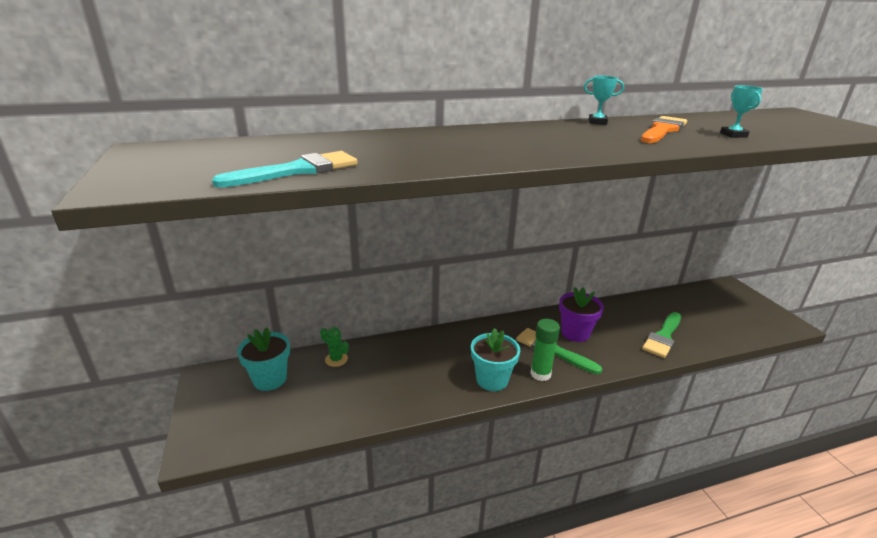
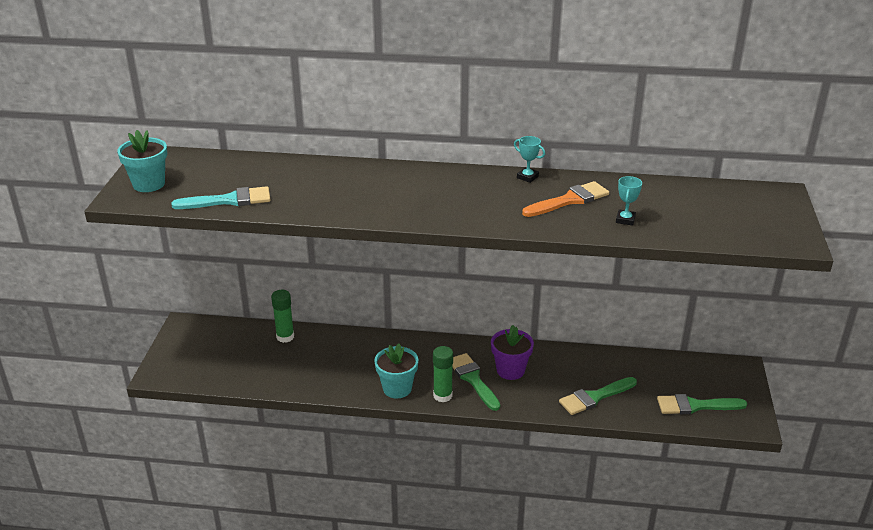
camera: 25 degrees right, 5 degrees up
turquoise flower pot [237,327,290,391] -> turquoise flower pot moved to [117,130,167,192]
green cactus [320,327,349,367] -> green glue stick [271,290,294,343]
none -> green brush [657,394,747,414]

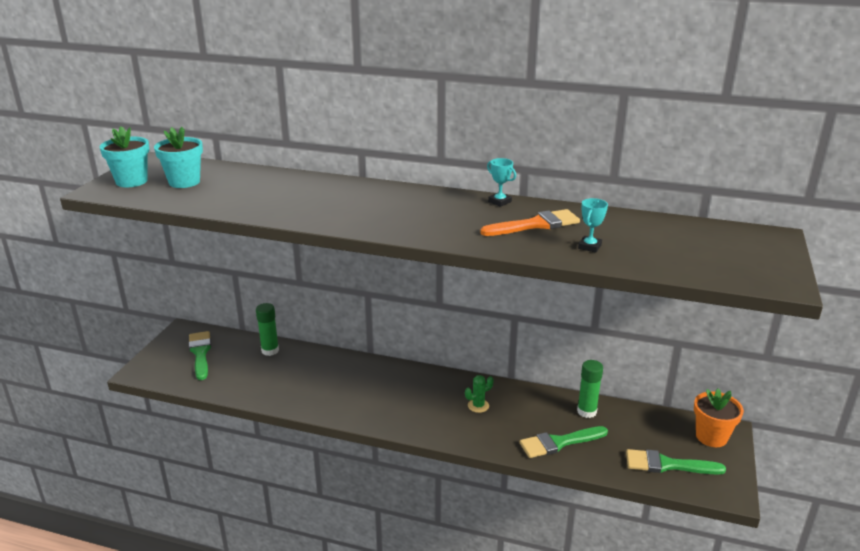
camera: 10 degrees right, 5 degrees down
turquoise brush [171,186,270,209] -> none
turquoise flower pot [374,343,419,398] -> turquoise flower pot moved to [154,127,203,188]
green glue stick [433,346,453,402] -> green glue stick moved to [577,360,603,418]
green brush [452,353,500,411] -> green brush moved to [189,331,211,380]
purple flower pot [491,325,534,380] -> green cactus [465,375,494,413]
none -> orange flower pot [694,388,744,447]

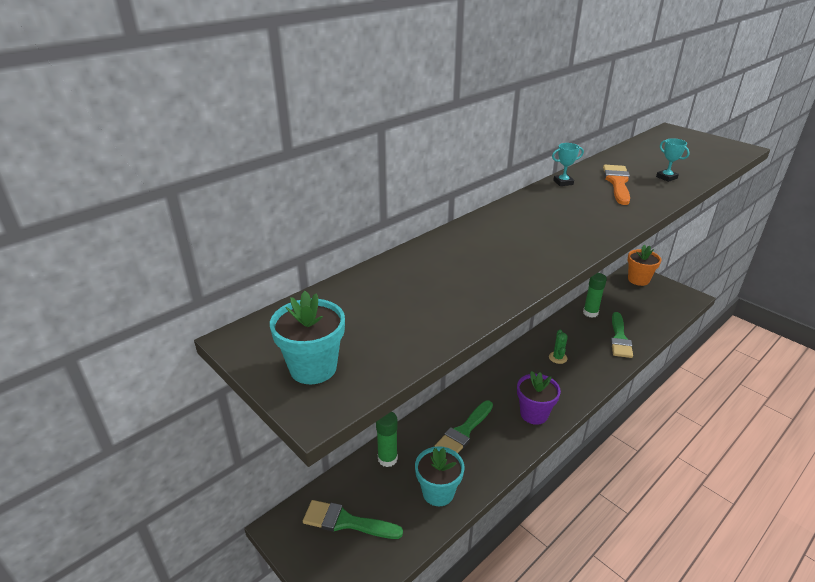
camera: 60 degrees left, 5 degrees up
turquoise flower pot [154,127,203,188] -> turquoise flower pot moved to [415,446,464,506]
green brush [626,449,726,475] -> green brush moved to [435,401,493,453]
none -> purple flower pot [517,371,561,425]

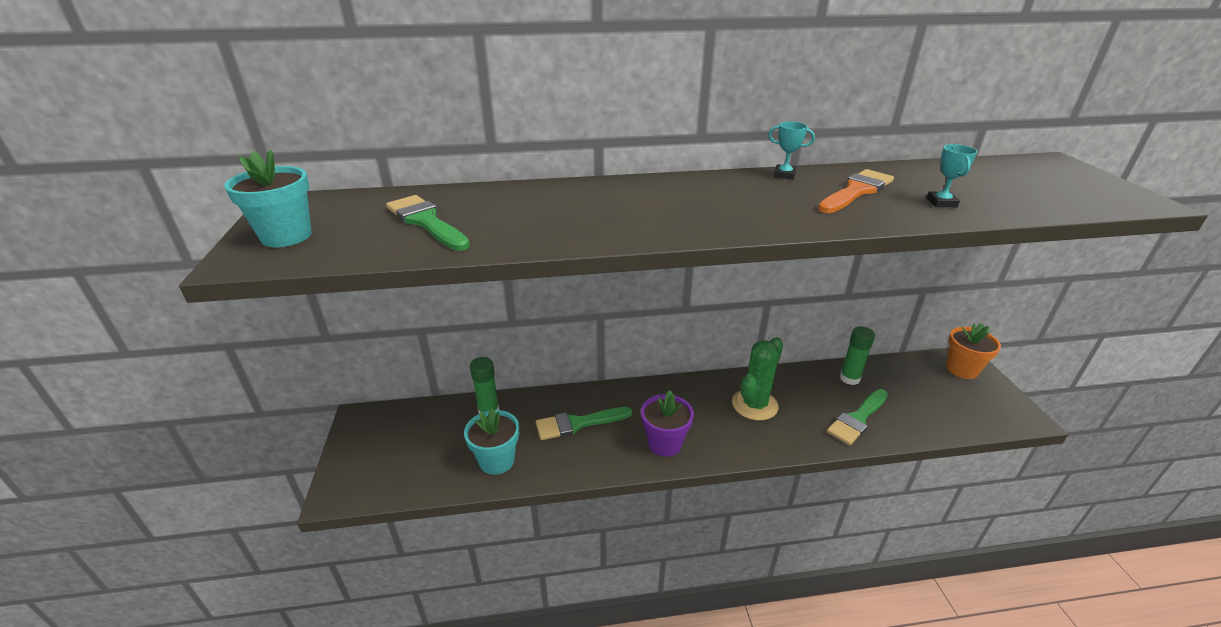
camera: 35 degrees right, 0 degrees up
green brush [303,500,403,539] -> green brush moved to [386,195,470,251]
green cactus [549,329,568,364] -> green cactus [732,337,783,421], size x1.96

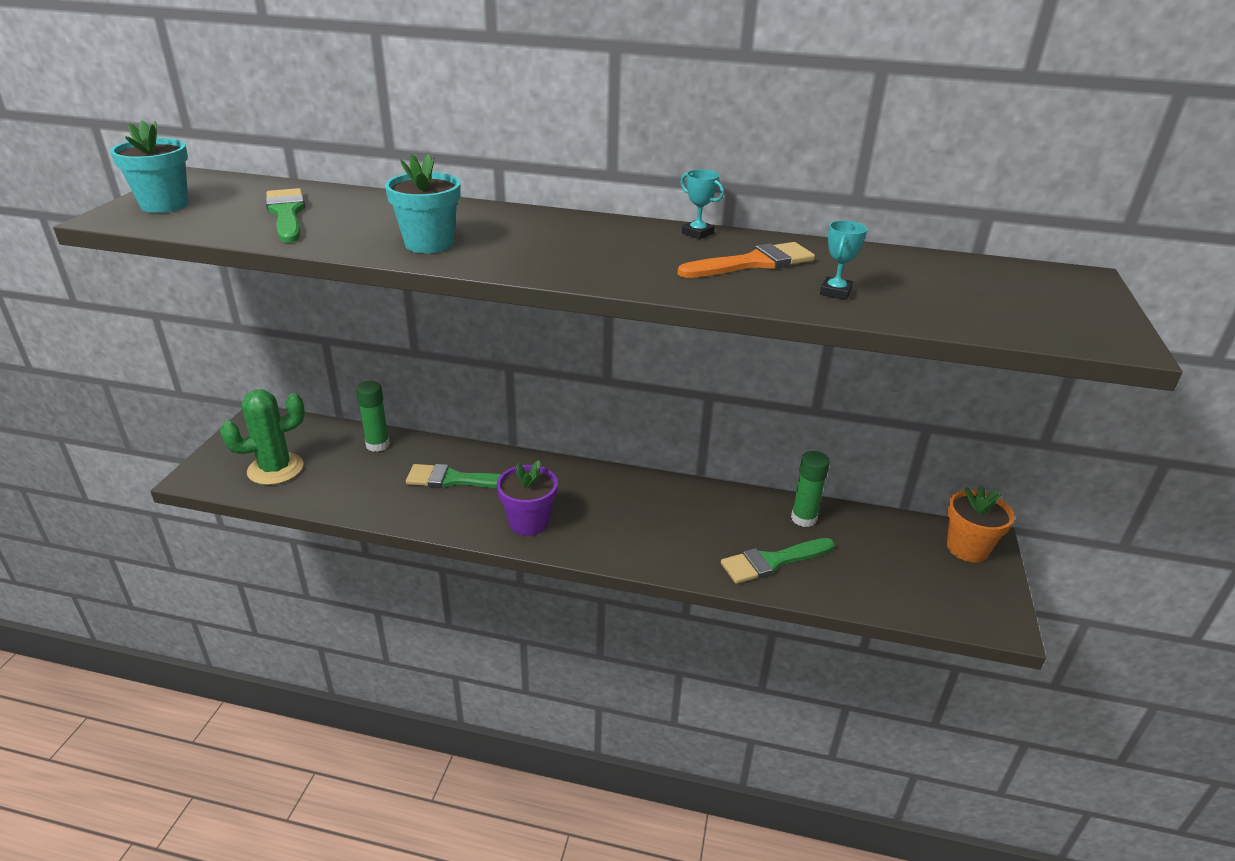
camera: 20 degrees right, 0 degrees up
turquoise flower pot [464,408,519,475] -> turquoise flower pot moved to [385,154,461,253]
green cactus [732,337,783,421] -> green cactus moved to [220,389,305,485]

